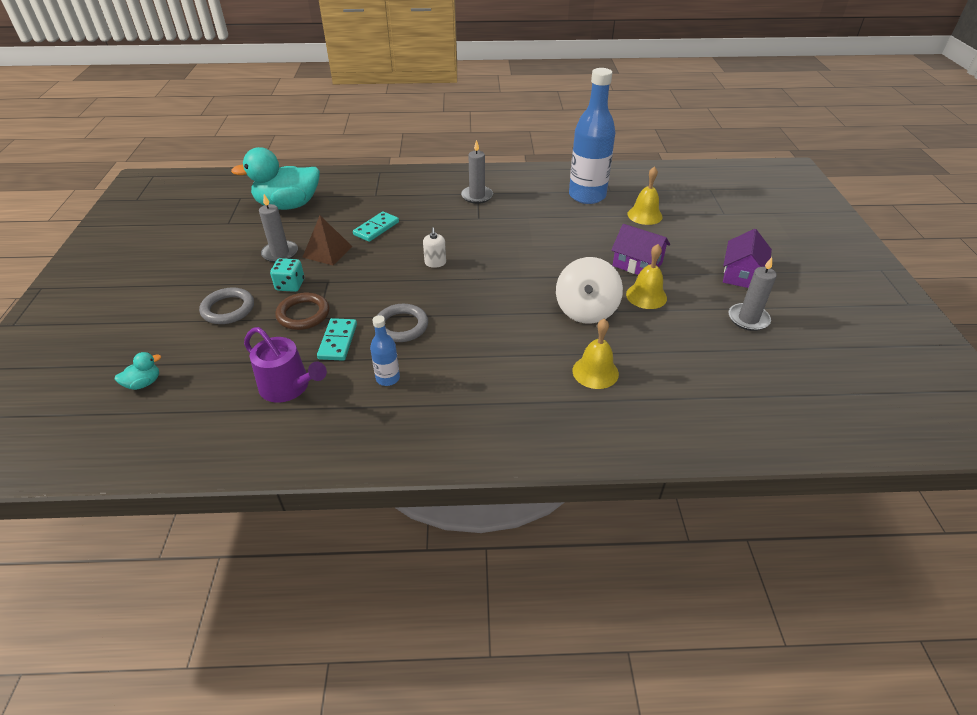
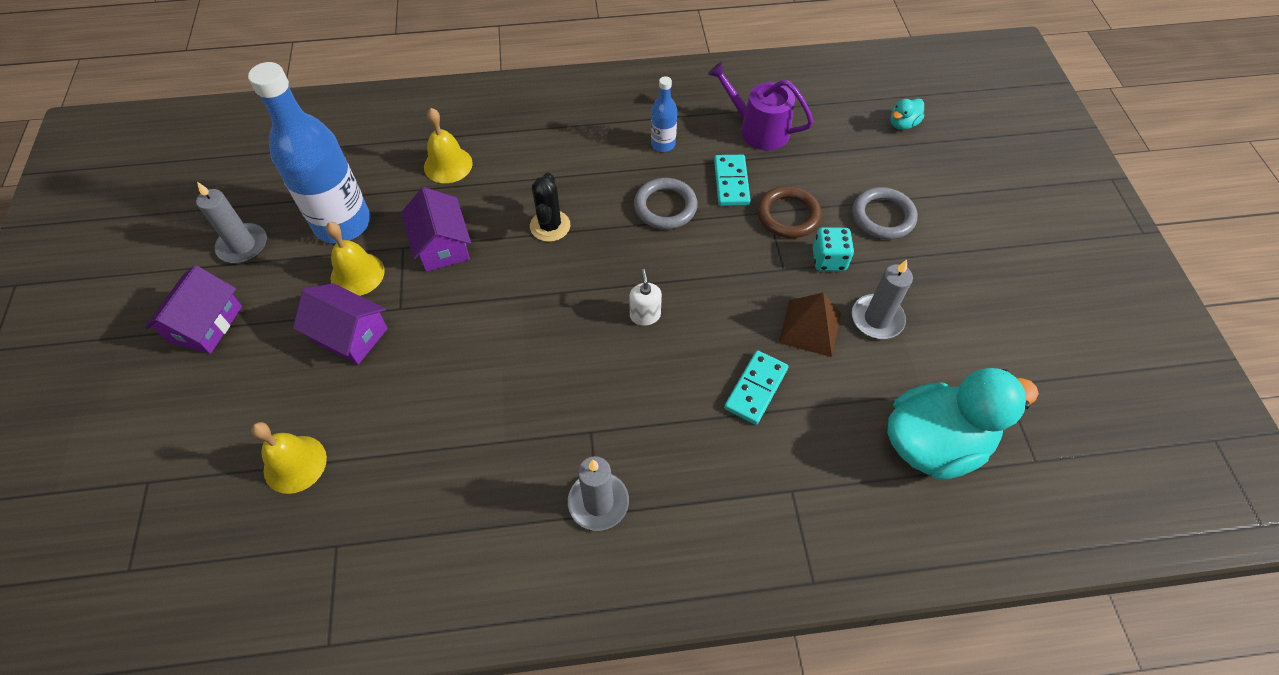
camera: 175 degrees right, 15 degrees up
white spinning top [556,257,623,324] -> purple house [401,187,471,272]
blue bottle [569,68,616,204] -> blue bottle moved to [248,62,370,243]
none -> black cactus [530,172,570,242]

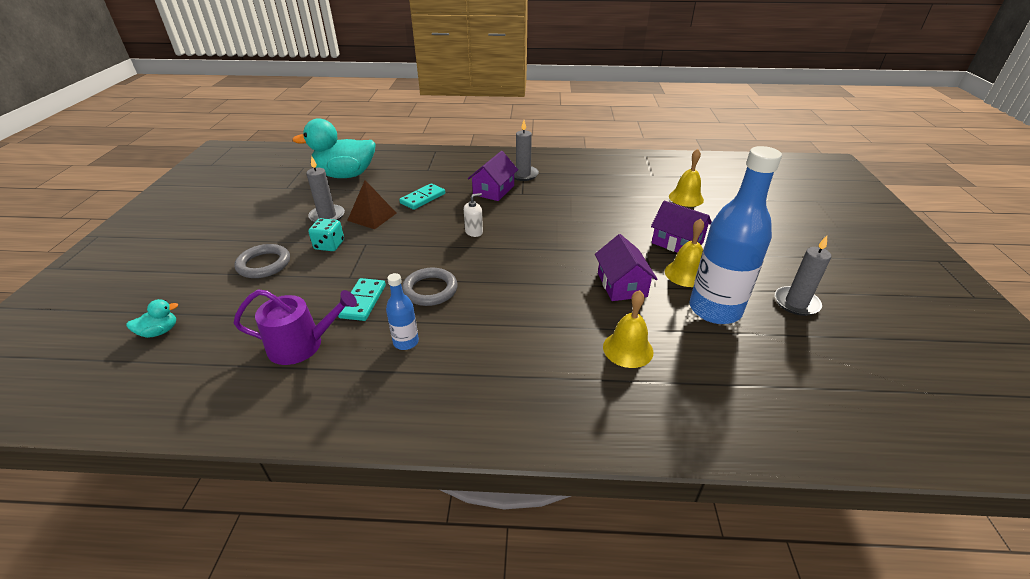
camera: 170 degrees left, 20 degrees down
purple house [145,265,242,354] -> purple house moved to [468,151,518,201]
black cactus [530,172,570,242] -> none
white soap dispenser [629,269,662,326] -> white soap dispenser turned 120 degrees counterclockwise [464,193,483,237]
purple watering can [708,62,813,150] -> purple watering can turned 45 degrees counterclockwise [234,289,357,365]
brown ring [757,186,822,238] -> none

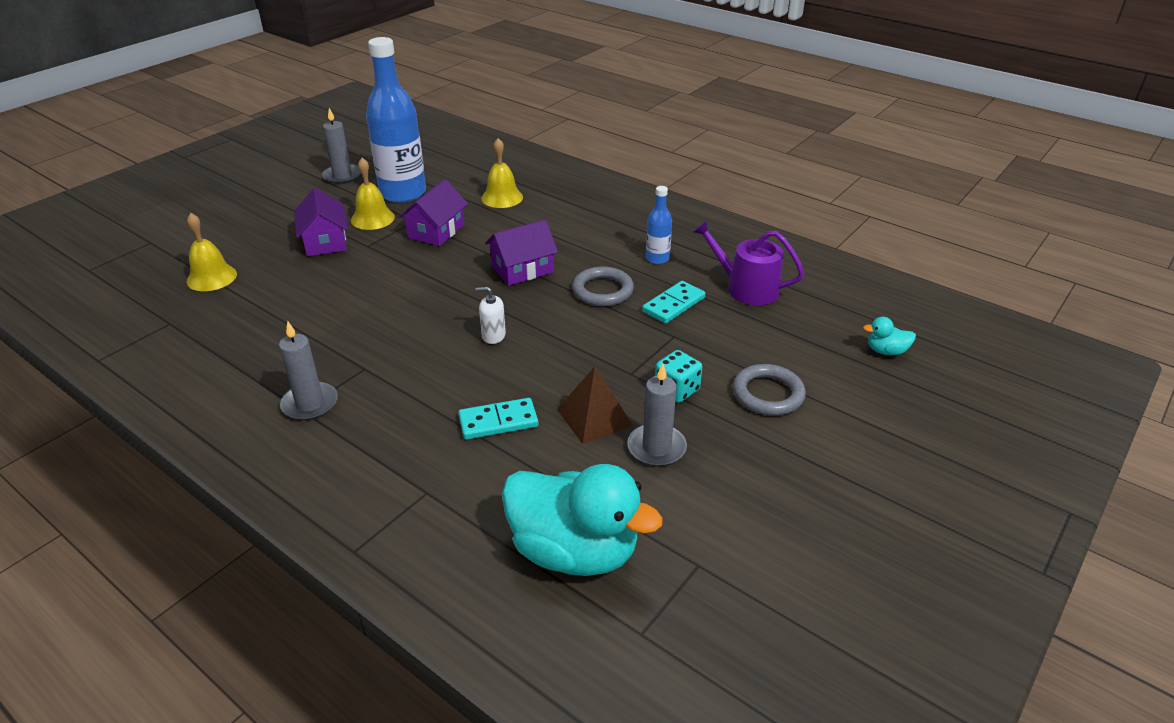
camera: 145 degrees left, 0 degrees up
purple house [468,151,518,201] -> purple house moved to [485,220,558,286]

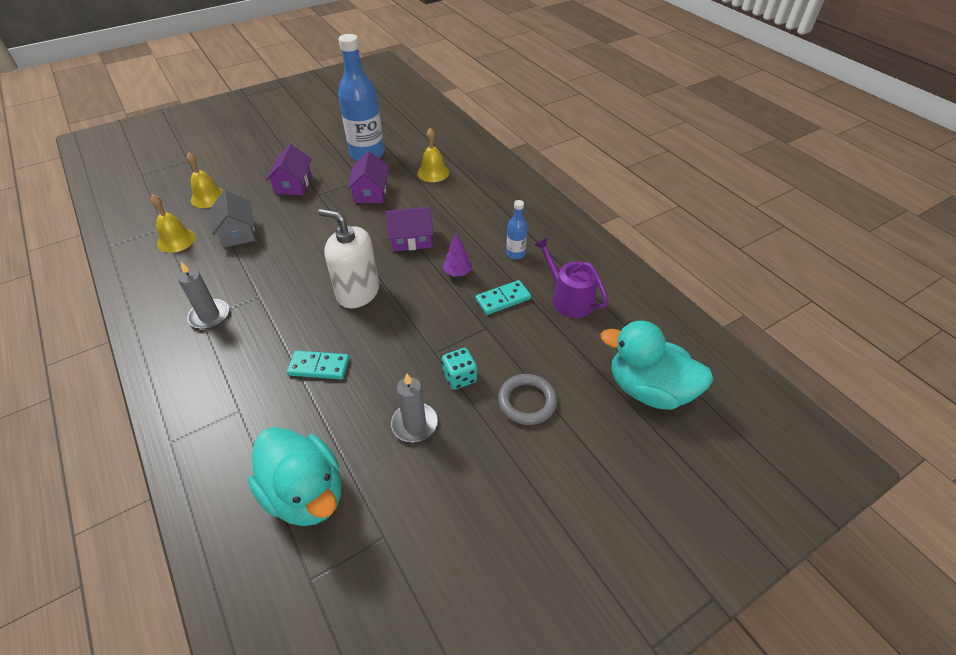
camera: 20 degrees right, 10 degrees up
grey candle [322,108,361,184] -> none
yellow bell [351,158,395,230] -> yellow bell moved to [151,195,196,253]
purple house [399,179,468,246] -> purple house turned 45 degrees counterclockwise [347,151,389,203]
white soap dispenser [475,287,506,344] -> white soap dispenser [318,209,379,308], size x2.21
brown pyramid [557,366,633,444] -> none
grey ring [572,267,634,306] -> purple tree [443,233,472,277]
turquoise duck [863,317,916,355] -> turquoise duck [601,321,714,410], size x2.43
none -> grey house [210,190,255,248]

